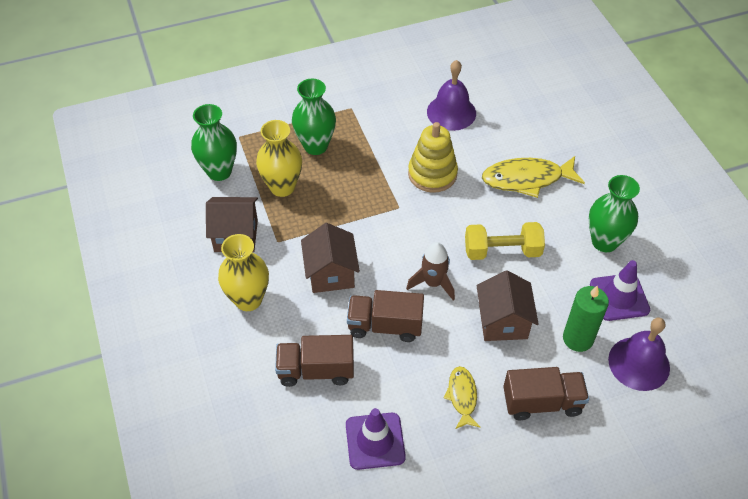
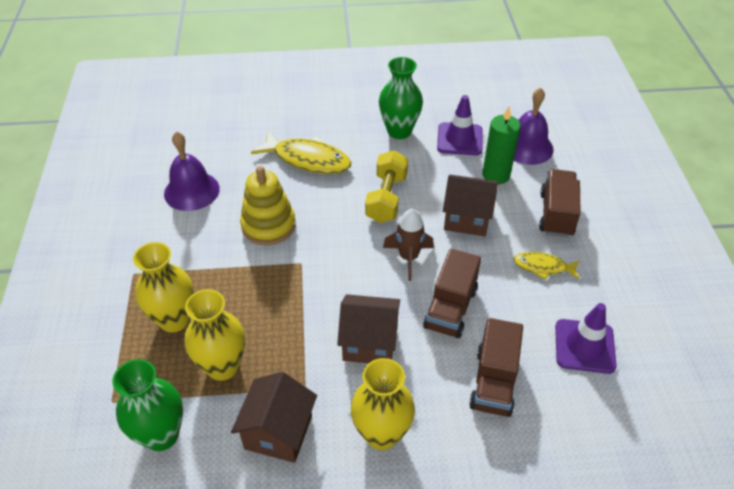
camera: 75 degrees left, 5 degrees down
green vase [292,79,336,155] -> yellow vase [133,242,194,333]
yellow fish [482,156,585,198] -> yellow fish turned 75 degrees counterclockwise [251,131,351,174]

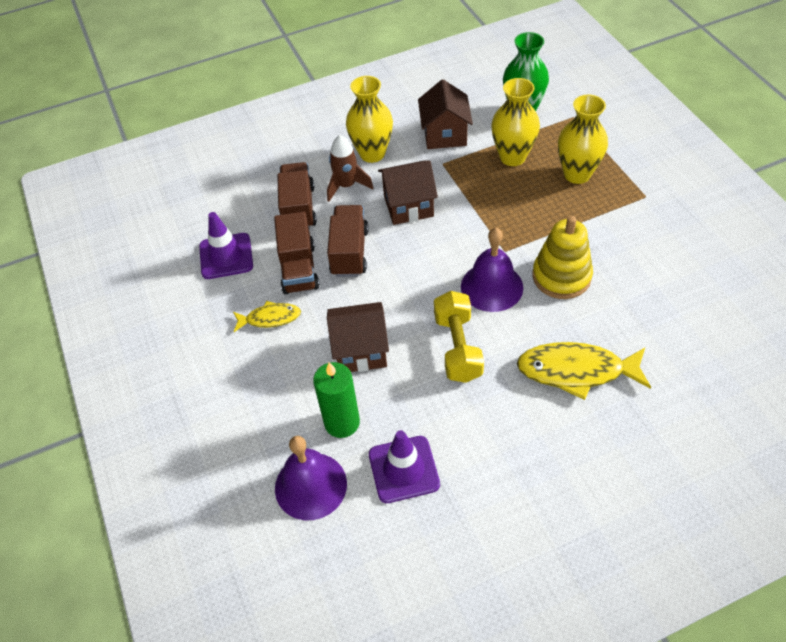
camera: 165 degrees right, 5 degrees up
purple bell [164,131,220,211] -> purple bell moved to [461,228,523,312]
green vase [379,57,423,139] -> none
brown rocket [383,209,434,281] -> brown rocket moved to [327,135,373,202]
brown truck [539,169,580,237] -> brown truck moved to [274,211,320,294]

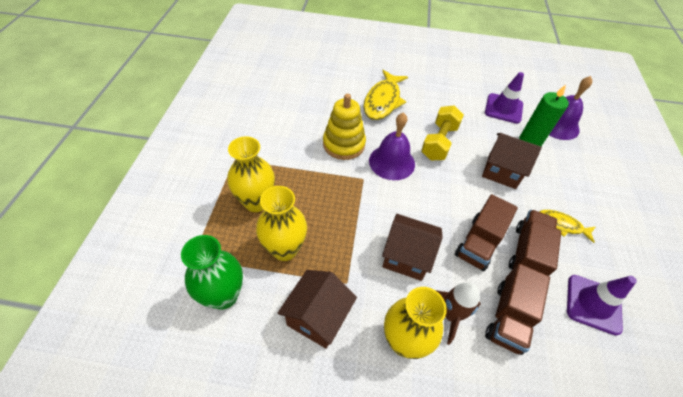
camera: 155 degrees left, 0 degrees up
yellow fish [517,342,651,400] -> yellow fish turned 75 degrees clockwise [363,70,408,120]

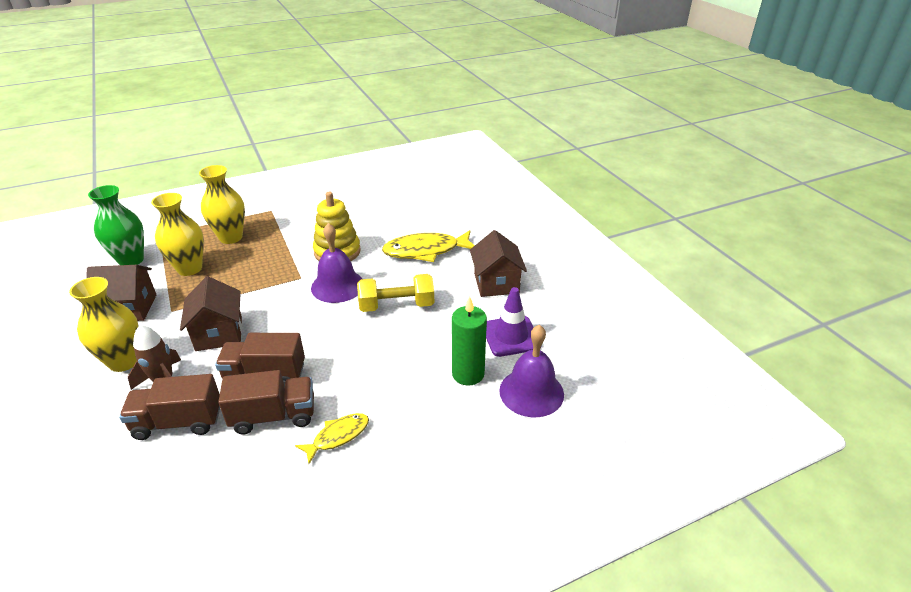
camera: 60 degrees right, 15 degrees down
brown house [482,133,542,189] -> brown house moved to [470,230,527,297]
yellow fish [539,210,595,243] -> yellow fish turned 60 degrees clockwise [295,413,369,464]
purple traffic cone [567,275,637,336] -> none

